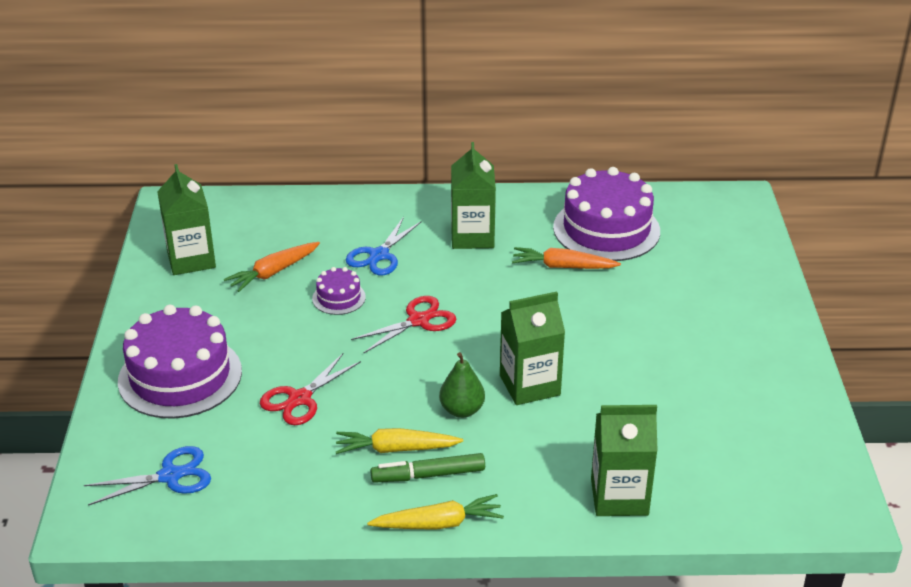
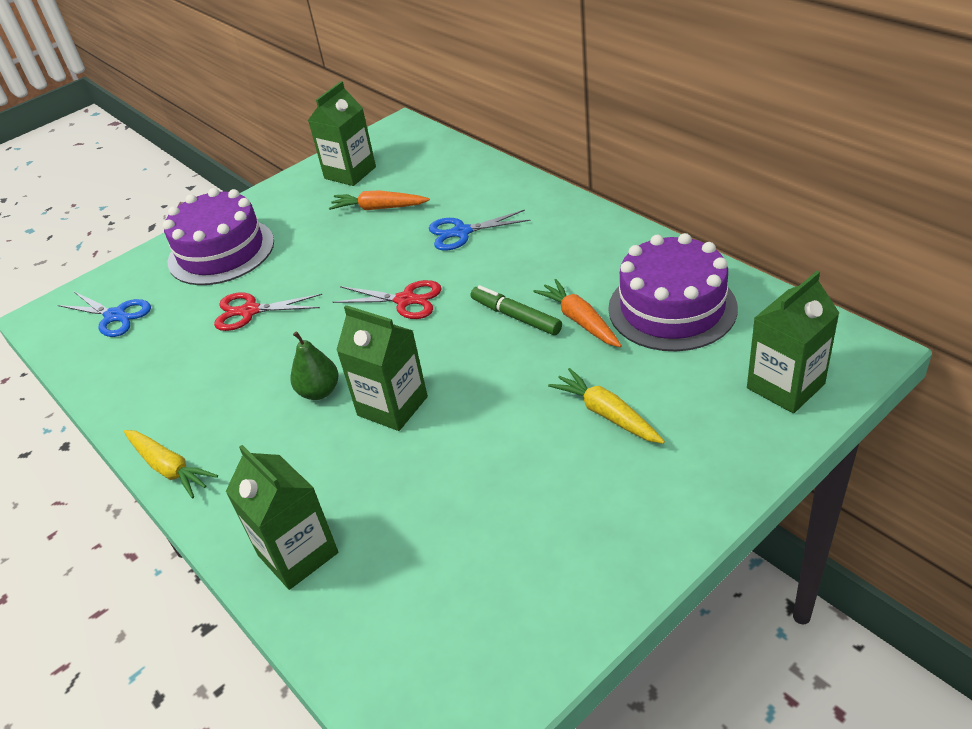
camera: 55 degrees right, 5 degrees up
purple cake [312,267,366,315] -> none
yellow carrot [336,428,463,454] -> yellow carrot moved to [548,368,665,444]
green marker [370,453,485,483] -> green marker moved to [471,285,562,335]
green carton [451,142,496,249] -> green carton moved to [747,271,839,413]

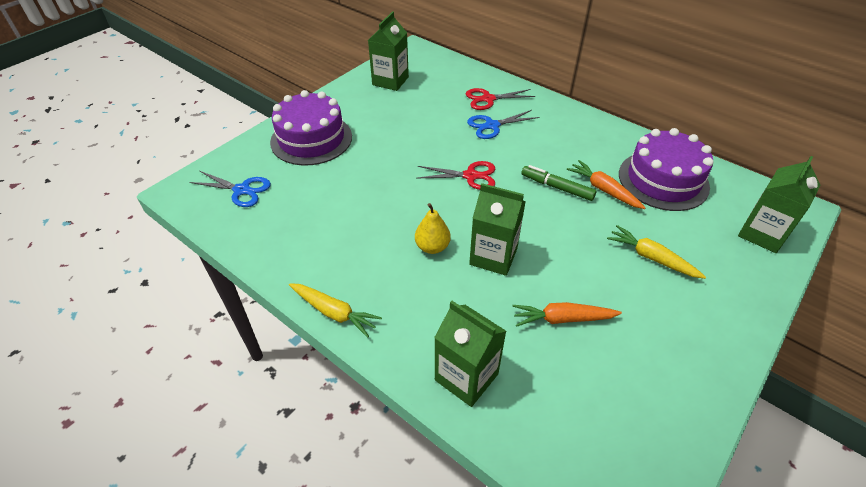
camera: 15 degrees left, 5 degrees up
red scissors [214,292,322,331] -> red scissors moved to [466,88,535,110]
green pear [290,331,339,400] -> yellow pear [415,203,451,254]
orange carrot [329,191,430,210] -> orange carrot moved to [512,302,622,327]

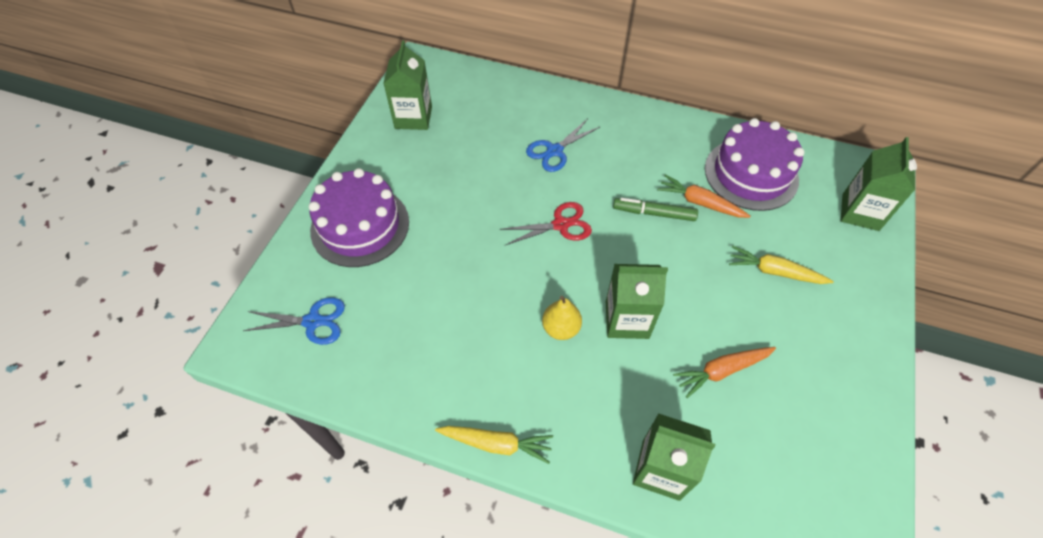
camera: 20 degrees left, 10 degrees up
red scissors [466,88,535,110] -> none

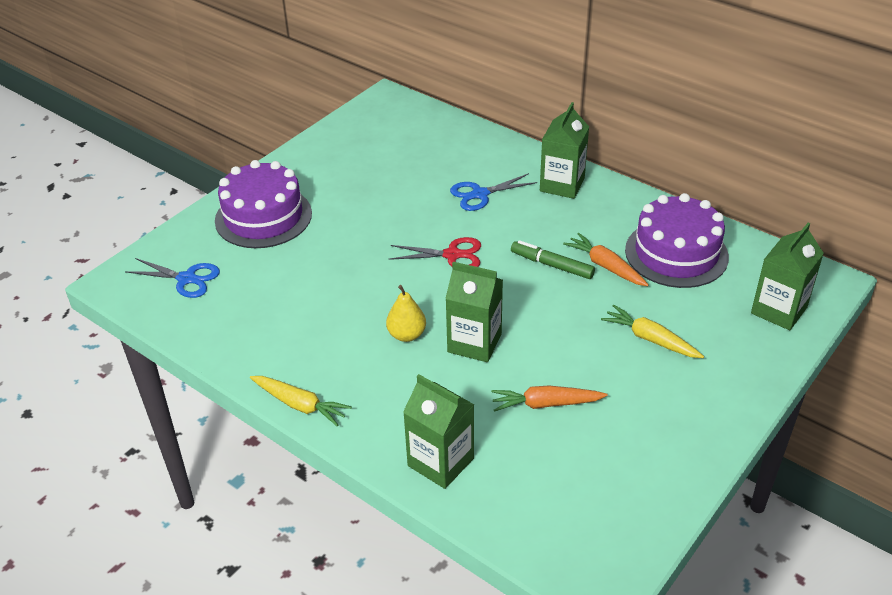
camera: 20 degrees right, 15 degrees down
green carton [383,40,432,130] -> green carton moved to [540,102,589,199]

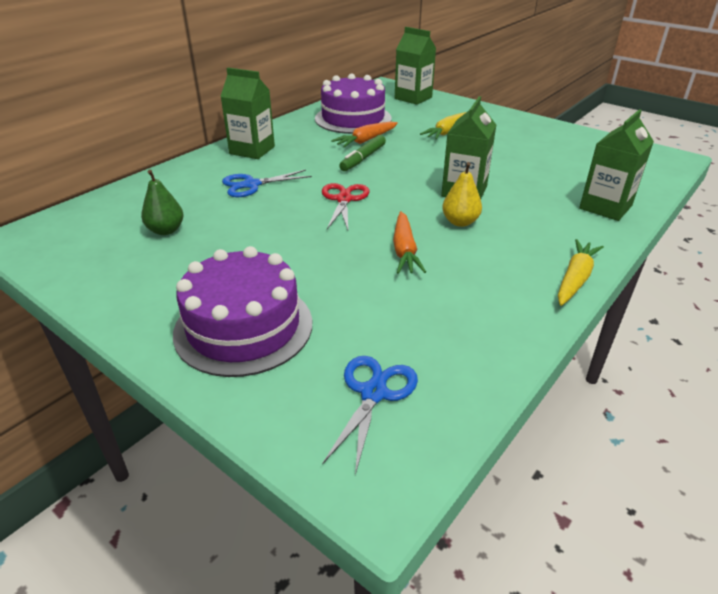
camera: 90 degrees left, 5 degrees down
blue scissors [450,173,537,211] -> blue scissors turned 90 degrees clockwise [222,170,312,197]
orange carrot [491,385,608,412] -> orange carrot moved to [393,211,426,274]
none -> green pear [141,170,183,235]

